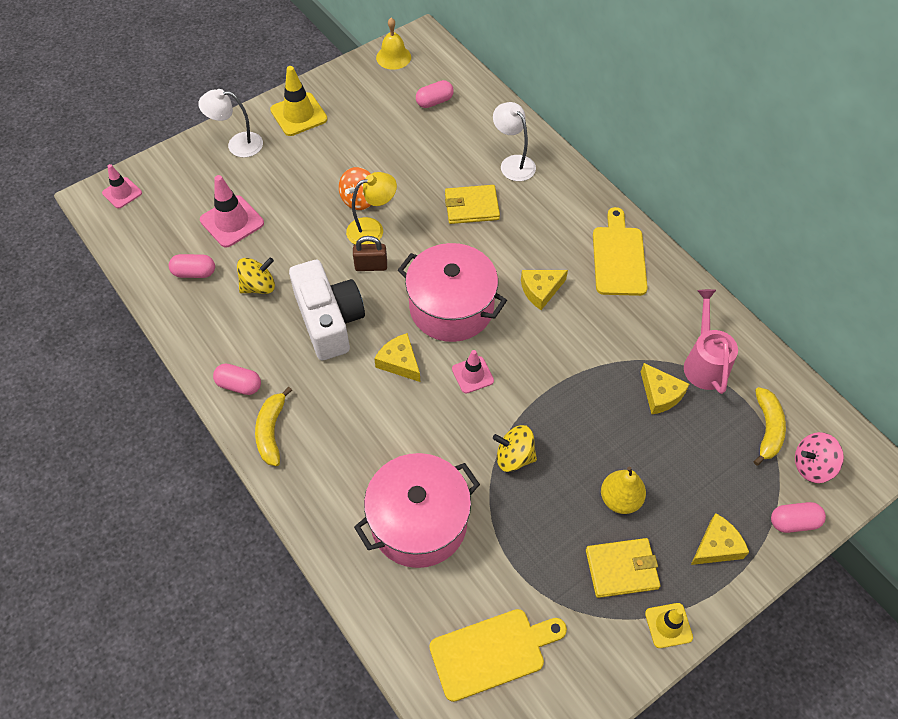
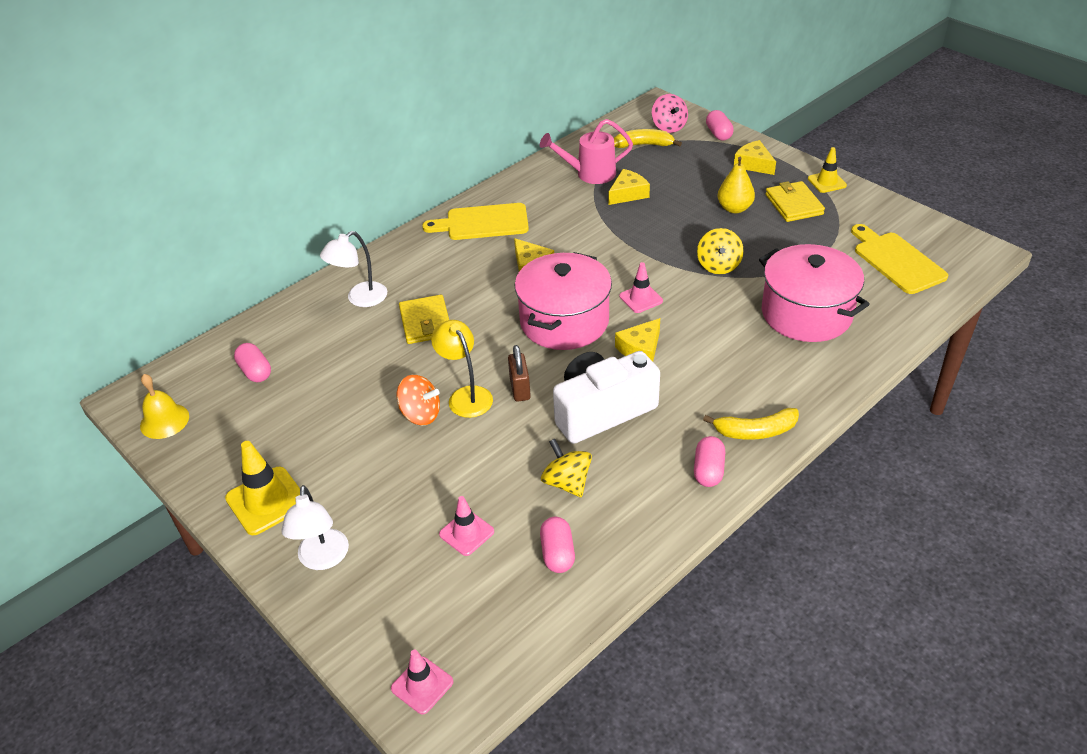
camera: 95 degrees left, 15 degrees down
pink traffic cone [200,175,264,248] -> pink traffic cone [439,496,494,556], size x0.62

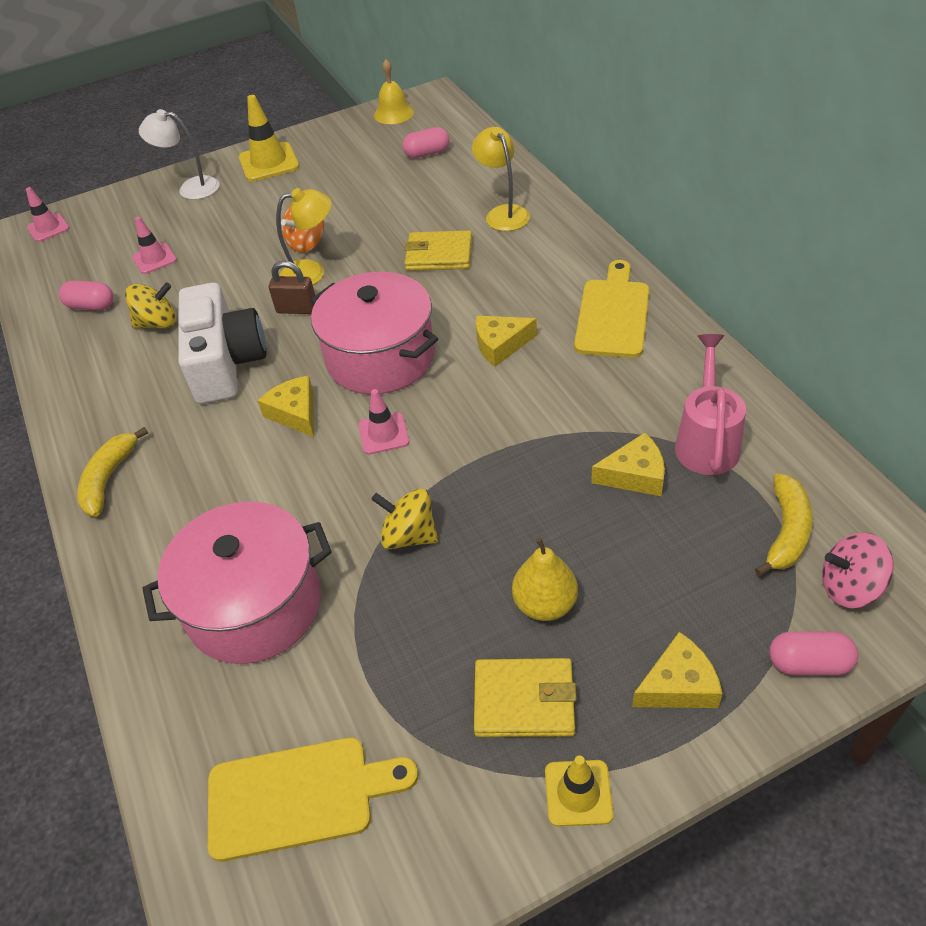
camera: 110 degrees right, 5 degrees up
white lamp [320,231,387,307] -> yellow lamp [472,127,530,231]
yellow cheese [608,169,650,205] -> yellow cheese turned 75 degrees counterclockwise [591,433,665,496]
pink capsule [694,436,725,487] -> none

